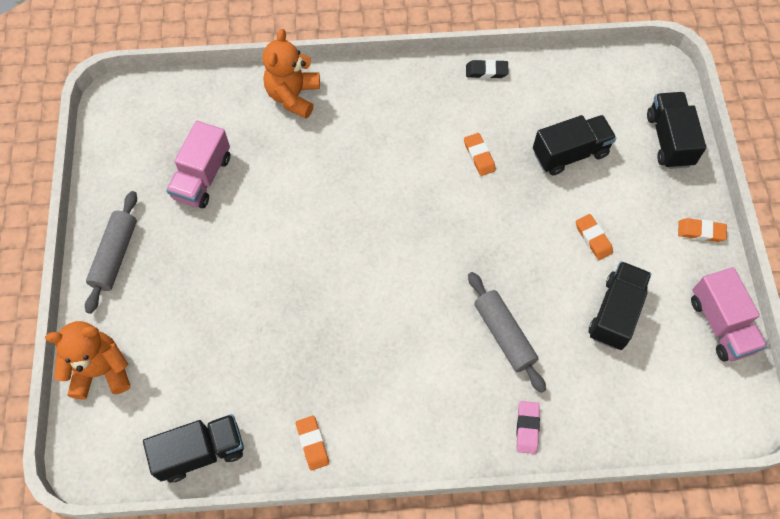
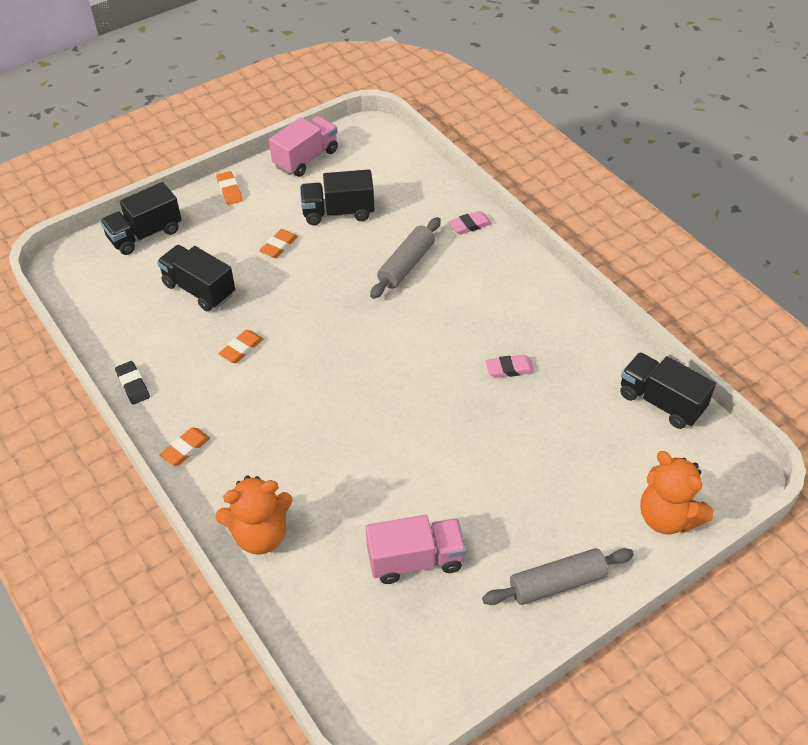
camera: 120 degrees left, 15 degrees down
orange eraser [296,416,329,471] -> orange eraser moved to [160,428,210,466]
none -> pink eraser [485,355,535,378]

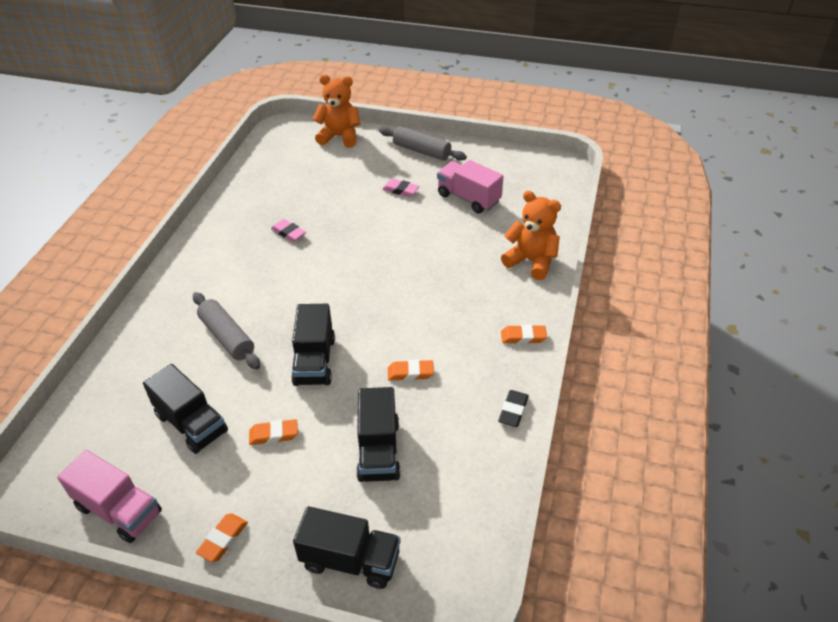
camera: 130 degrees left, 5 degrees down
pink truck [269,116,338,177] -> pink truck turned 150 degrees counterclockwise [57,450,162,543]
grey rolling pin [370,217,441,299] -> grey rolling pin turned 60 degrees clockwise [193,292,260,369]
pink eraser [448,211,492,235] -> pink eraser moved to [382,178,420,197]
black truck [620,352,716,429] -> black truck moved to [291,304,335,386]
orange teddy bear [640,451,714,534] -> orange teddy bear turned 90 degrees counterclockwise [313,75,360,148]

